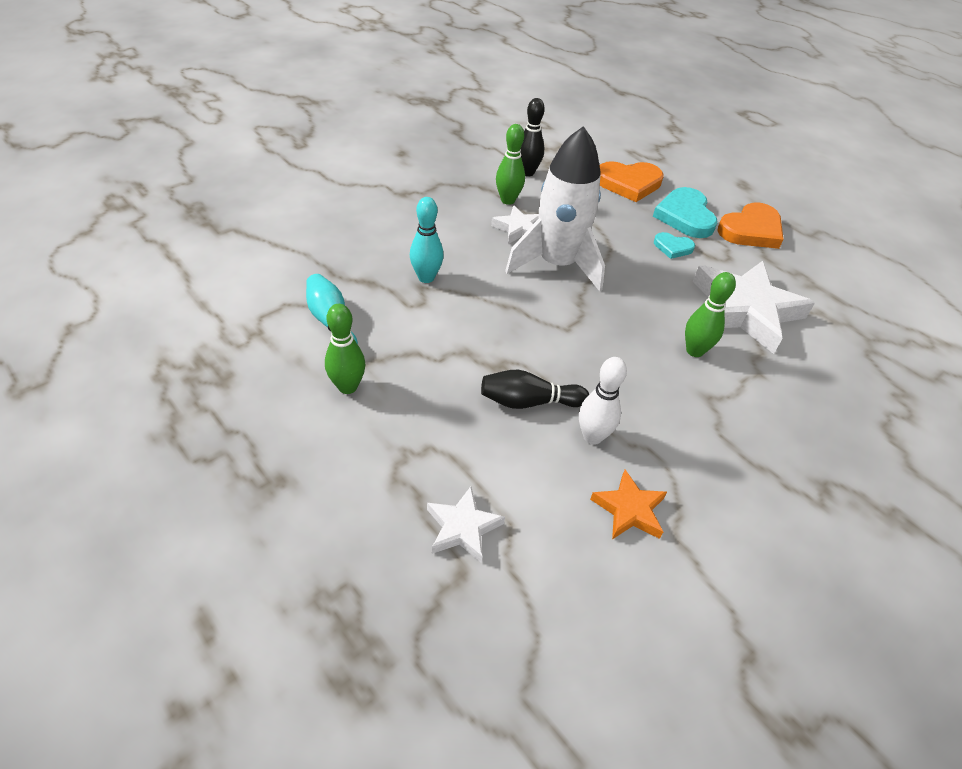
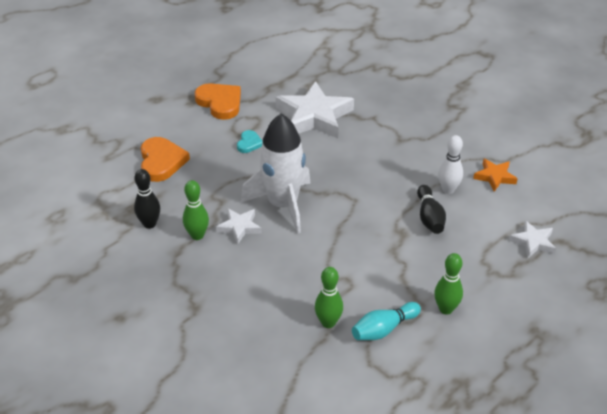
camera: 90 degrees left, 5 degrees down
turquoise bowling pin [410,197,444,283] -> none
turquoise heart [653,187,718,238] -> none
green bowling pin [685,272,736,357] -> green bowling pin moved to [315,267,343,328]

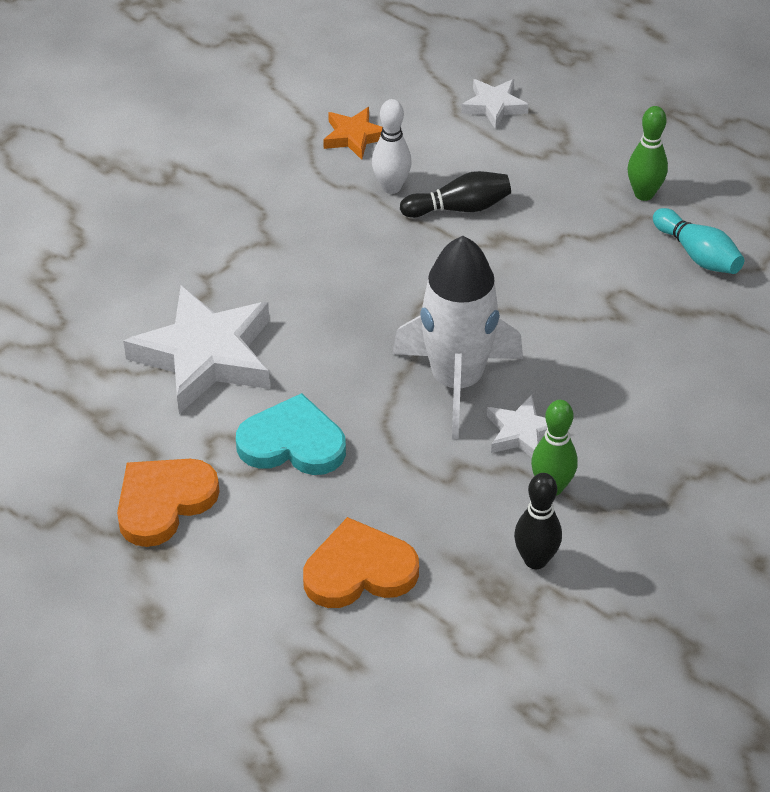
camera: 95 degrees left, 5 degrees up
turquoise heart [237,130,263,153] -> turquoise heart [236,393,346,475], size x1.86
green bowling pin [315,267,343,328] -> none

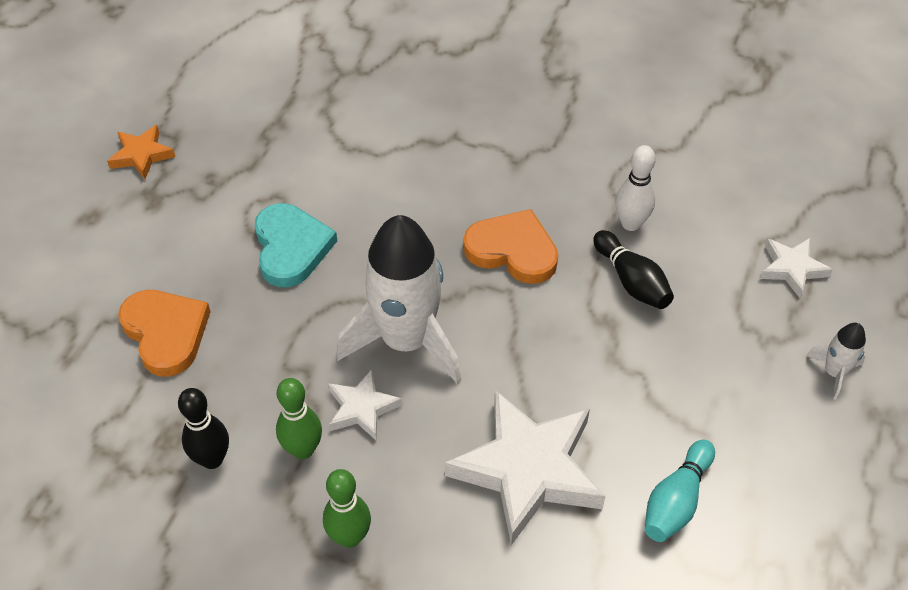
camera: 70 degrees right, 5 degrees up
orange heart [117,459,220,547] -> orange heart moved to [463,209,558,284]
white star [123,285,270,414] -> white star moved to [445,390,606,545]
orange star [323,107,382,160] -> orange star moved to [107,125,175,179]
green bowling pin [628,106,668,201] -> green bowling pin moved to [323,469,371,548]
none -> white rocket [806,323,866,400]

